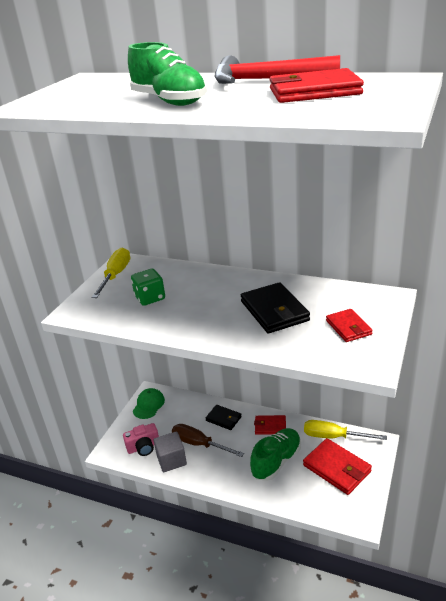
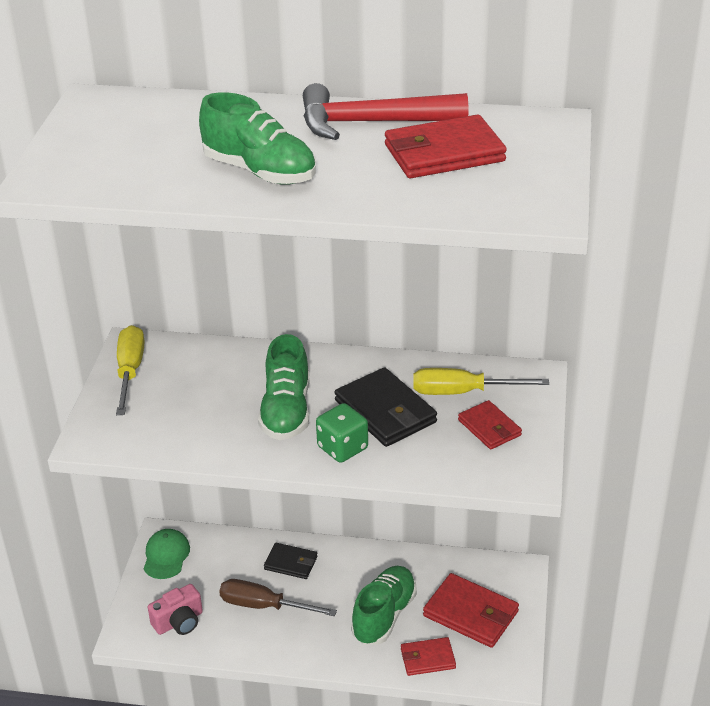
camera: 15 degrees left, 5 degrees up
green dice [131,269,165,306] -> green dice moved to [316,403,368,463]
grey cube [154,431,187,472] -> none
red wallet [254,415,286,435] -> red wallet moved to [401,637,456,676]
yellow screwdriver [304,420,387,440] -> yellow screwdriver moved to [413,368,549,395]
none -> green shoe [258,334,309,440]

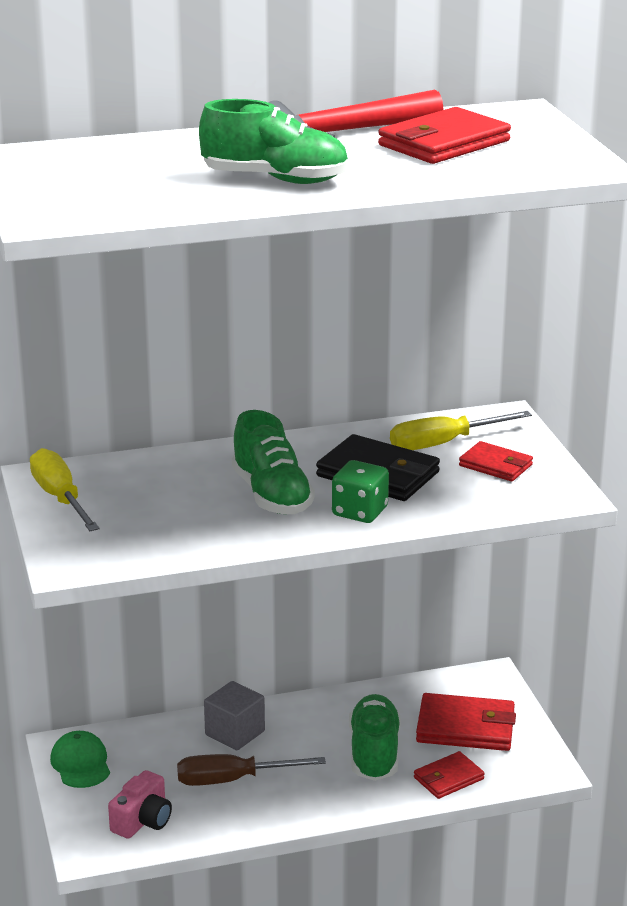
camera: 25 degrees left, 10 degrees down
black wallet [264,543,318,579] -> grey cube [204,681,265,750]

